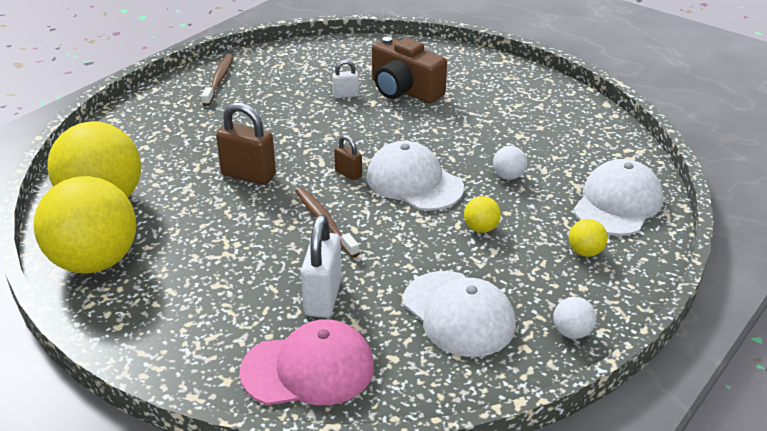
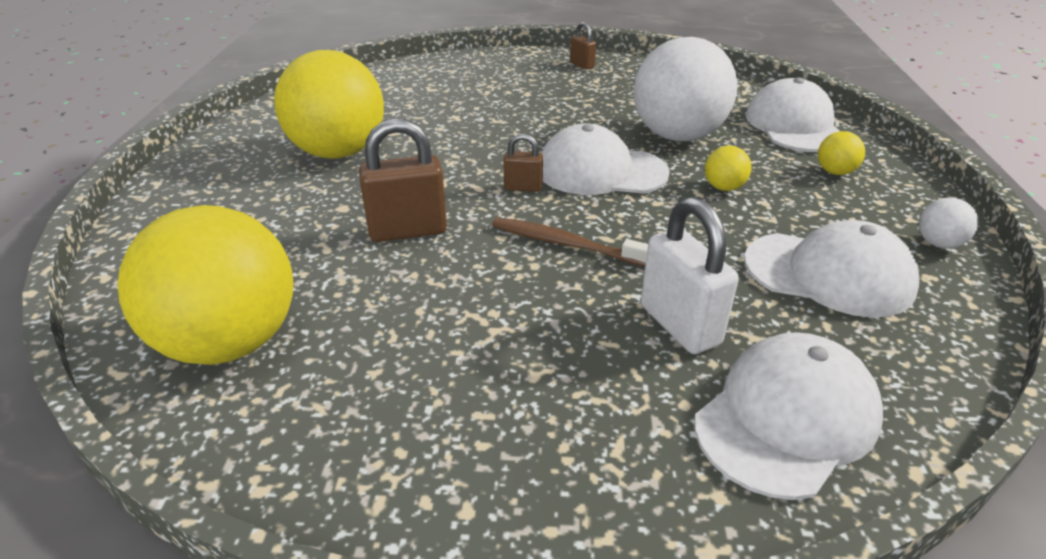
camera: 35 degrees left, 0 degrees up
yellow ball [34,176,136,273] -> yellow ball moved to [274,50,384,159]
brown toothbrush [201,54,233,106] -> none
pink cap [239,319,374,405] -> white cap [694,332,883,500]
white padlock [332,60,359,98] -> none
brown camera [372,36,447,103] -> none
white ball [493,146,527,180] -> white ball [634,37,737,141], size x2.49
none -> brown padlock [570,22,596,70]

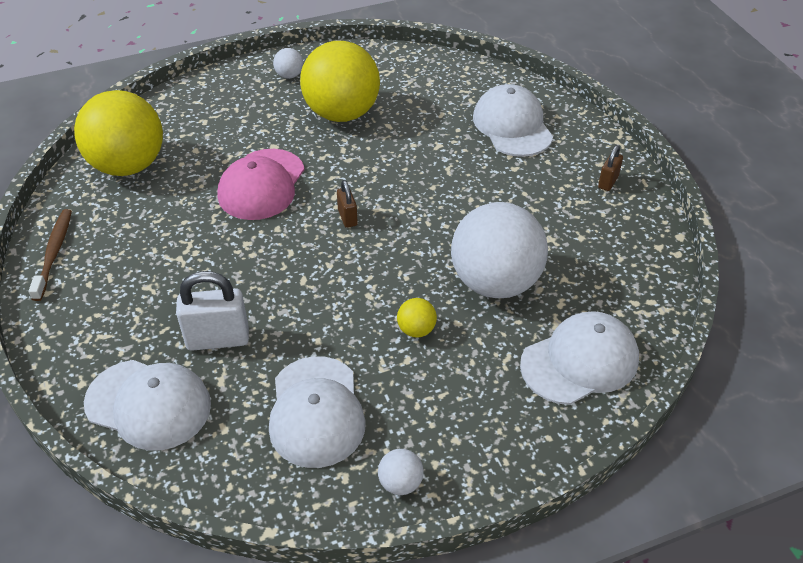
camera: 65 degrees right, 10 degrees up
brown padlock [359,118,447,242] -> pink cap [217,149,305,220]
brown toothbrush [492,217,648,266] -> brown toothbrush moved to [28,209,72,301]
white cap [541,124,670,195] -> white cap moved to [473,84,553,157]
white padlock [641,197,739,354] -> white padlock turned 45 degrees clockwise [176,271,249,351]
yellow ball [818,131,865,175] -> none
none -> white ball [273,48,303,79]

